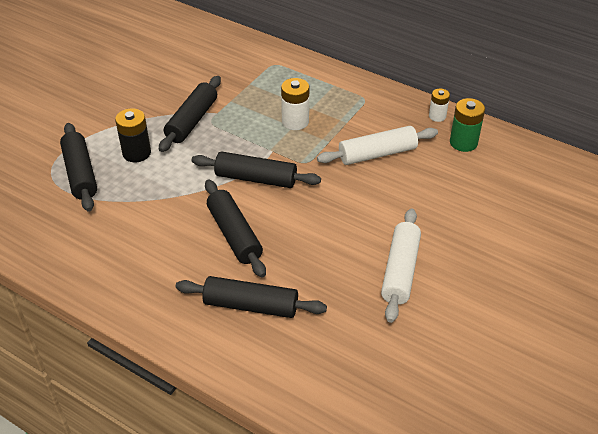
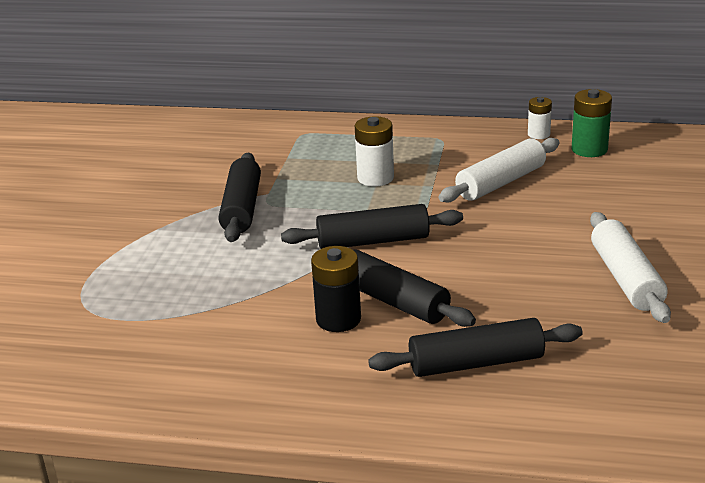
camera: 20 degrees left, 15 degrees down
black rolling pin [60,123,97,212] -> none
black battery [115,108,151,162] -> black battery moved to [311,246,361,332]

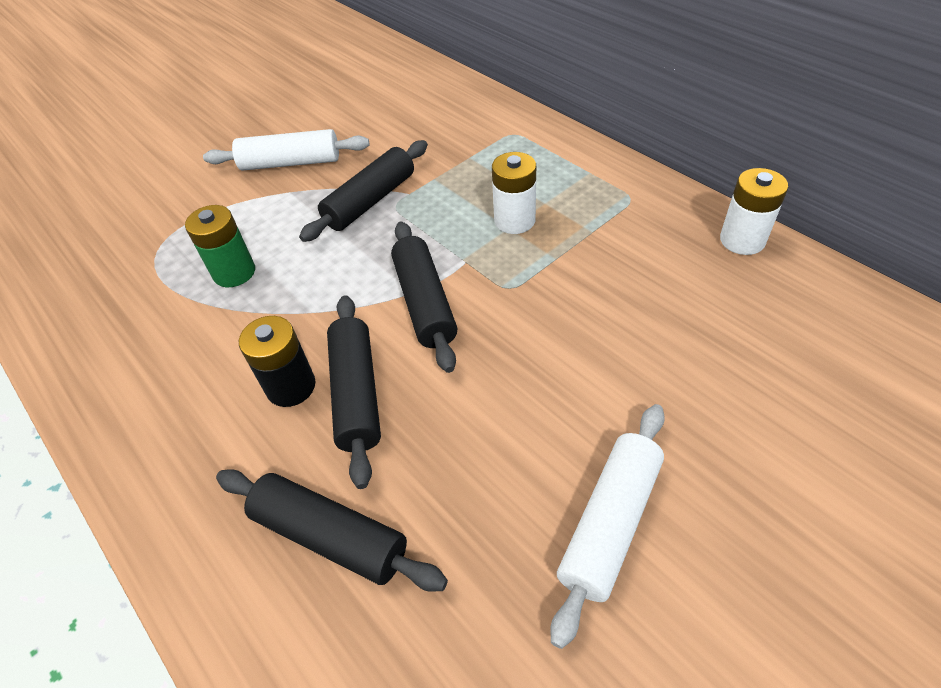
camera: 40 degrees right, 20 degrees up
black rolling pin [281,204,463,249] -> black rolling pin turned 45 degrees clockwise [391,221,457,373]
white rolling pin [439,138,560,203] -> white rolling pin moved to [203,129,370,170]
white battery [528,97,552,139] -> white battery [720,168,788,255], size x1.55
green battery [572,89,612,157] -> green battery moved to [185,205,255,287]

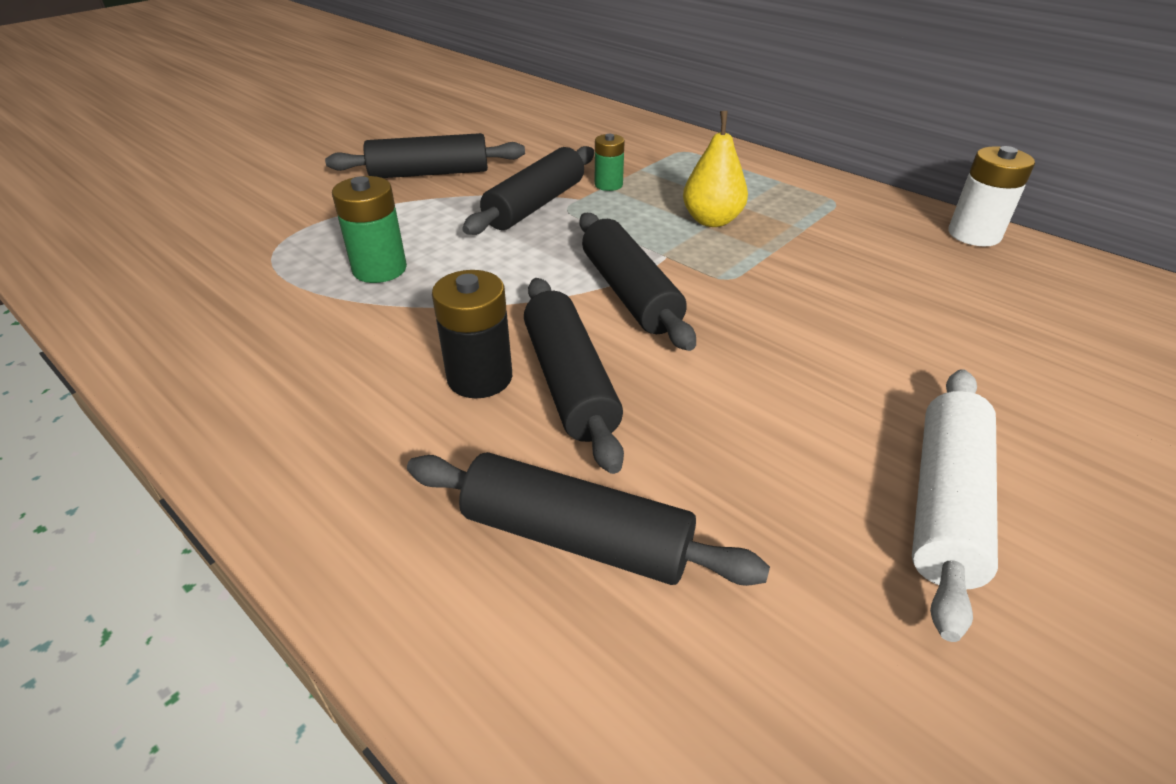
camera: 10 degrees left, 10 degrees down
white rolling pin [203,129,370,170] -> black rolling pin [325,133,525,178]
white battery [492,152,536,234] -> yellow pear [683,111,748,227]
none -> green battery [595,134,625,191]

